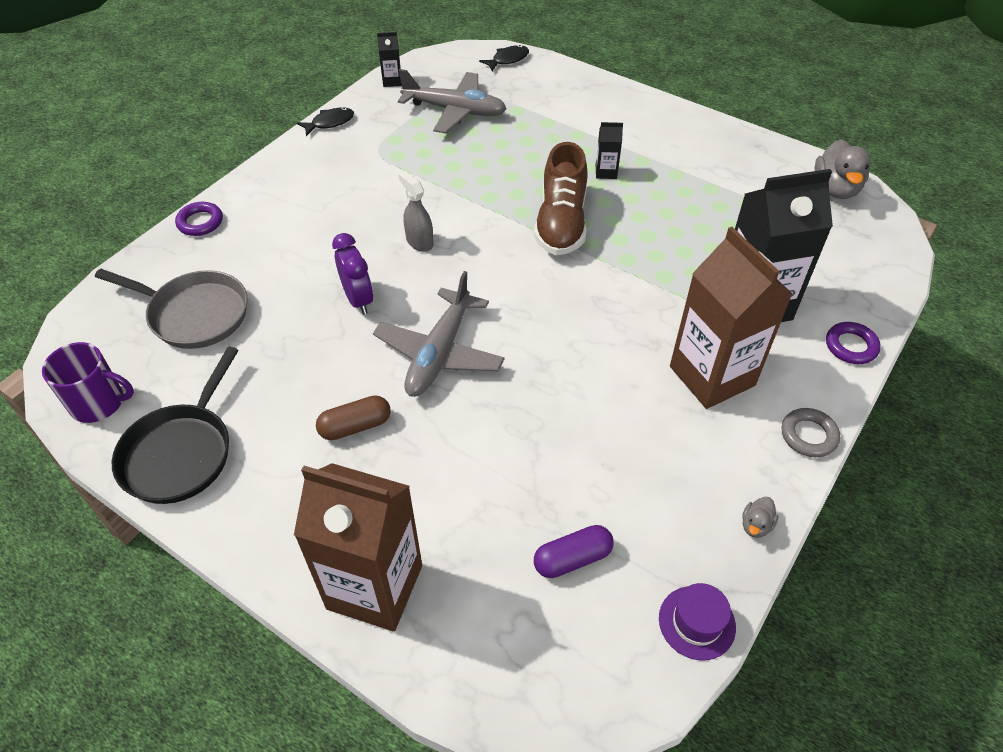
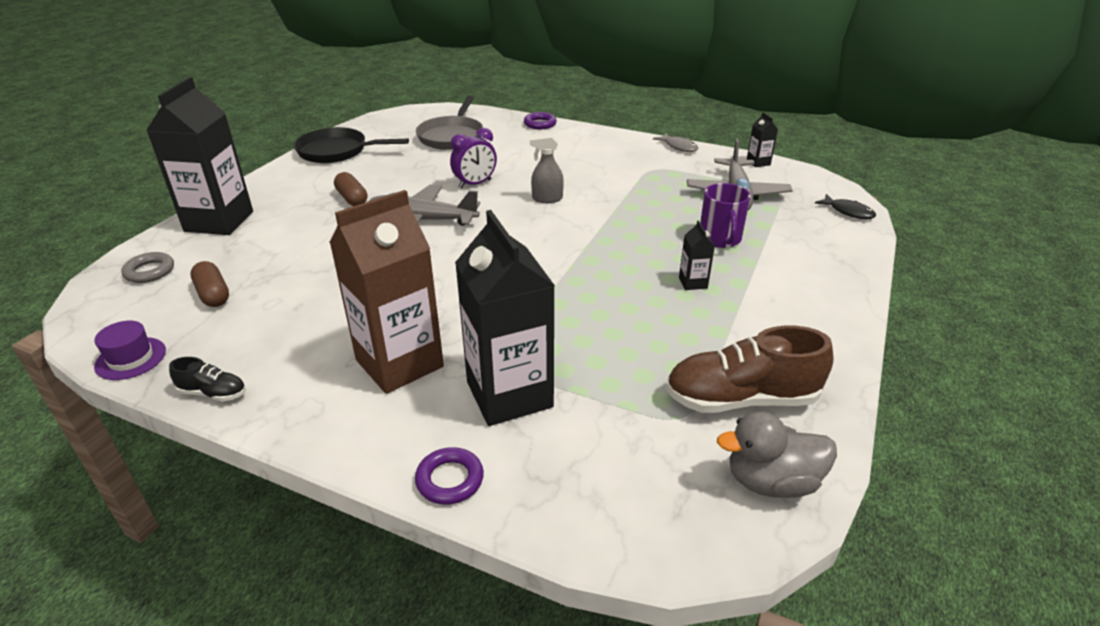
camera: 80 degrees right, 15 degrees down
purple mug [42,342,134,423] -> purple mug moved to [700,183,751,248]
brown carton [294,463,422,631] -> black carton [146,77,253,235]
black fish [297,108,354,136] -> grey fish [653,133,698,152]
grey spray bottle [398,171,434,252] -> grey spray bottle turned 135 degrees counterclockwise [530,135,564,203]
brown shoe [534,142,588,255] -> brown shoe moved to [666,325,834,413]
purple capsule [534,525,614,578] -> brown capsule [191,261,229,307]
grey duck [742,497,778,538] -> black shoe [169,357,246,402]
grey ring [782,408,840,457] -> grey ring moved to [121,252,174,283]

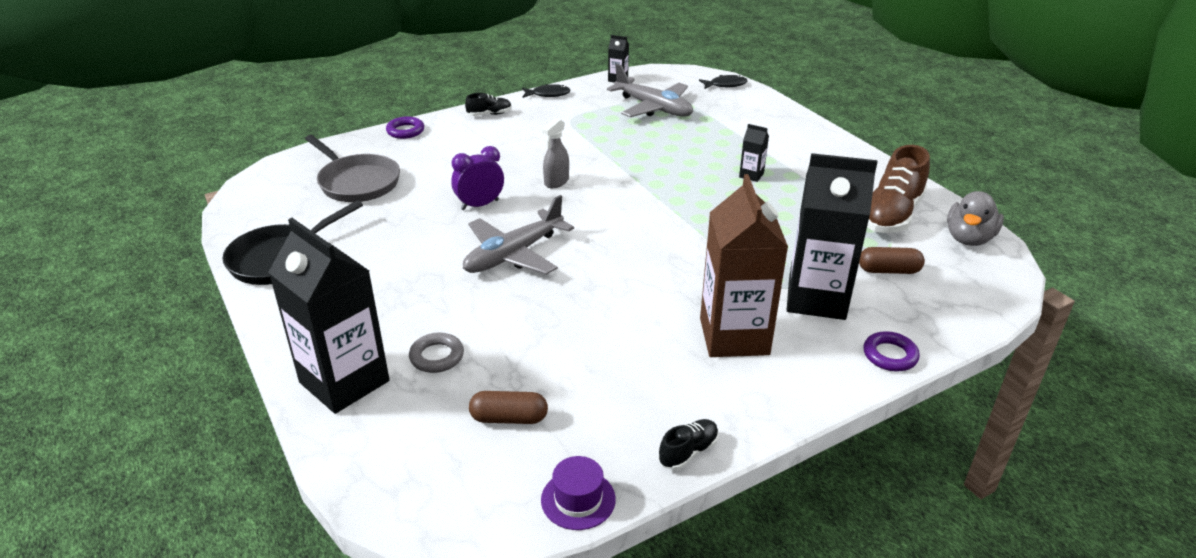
camera: 55 degrees left, 0 degrees up
grey ring [121,252,174,283] -> grey ring moved to [409,333,464,373]
brown capsule [334,172,367,206] -> brown capsule moved to [859,247,925,274]
purple clock [450,128,497,189] -> purple clock turned 120 degrees counterclockwise [451,146,504,210]
grey fish [653,133,698,152] -> black fish [522,84,570,98]
purple mug [700,183,751,248] -> none
none -> black shoe [465,93,512,116]

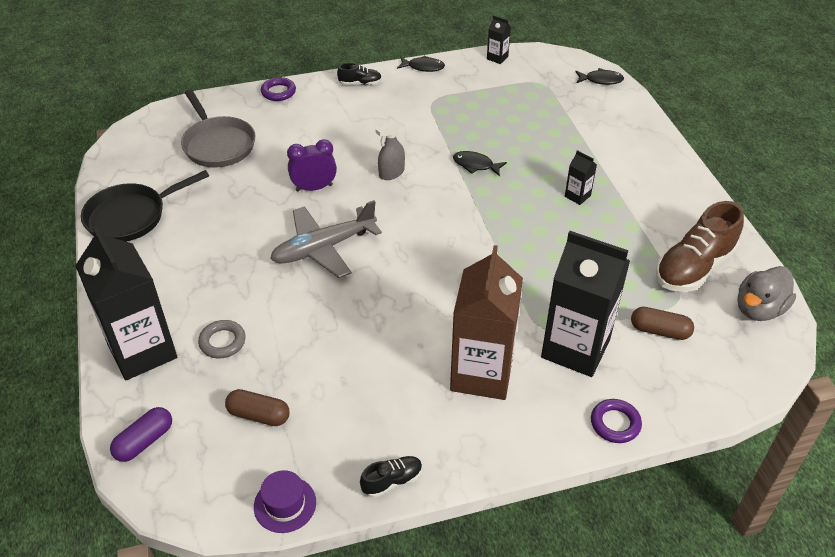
camera: 15 degrees right, 10 degrees up
grey plane [607,64,693,117] -> none
none -> purple capsule [110,407,172,462]
none -> black fish [453,151,507,177]

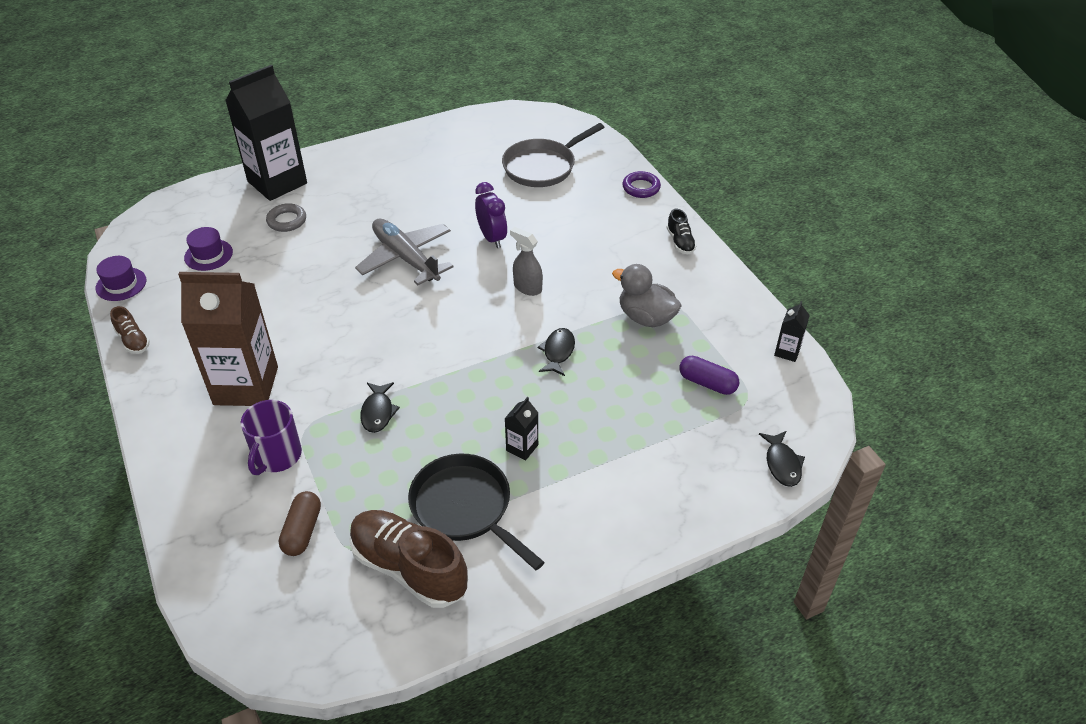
camera: 80 degrees right, 0 degrees up
black pan [81,170,209,242] -> black pan moved to [408,454,545,570]
purple capsule [110,407,172,462] -> purple capsule moved to [679,356,739,395]
brown capsule [225,389,290,426] -> purple hat [184,227,233,271]
black shoe [360,456,422,498] -> brown shoe [110,306,150,354]
black fish [397,55,445,72] -> black fish moved to [360,382,400,433]
black carton [541,231,630,377] -> purple mug [241,400,302,475]
purple ring [591,399,642,443] -> none
grey duck [738,266,796,321] -> grey duck moved to [612,264,682,327]

